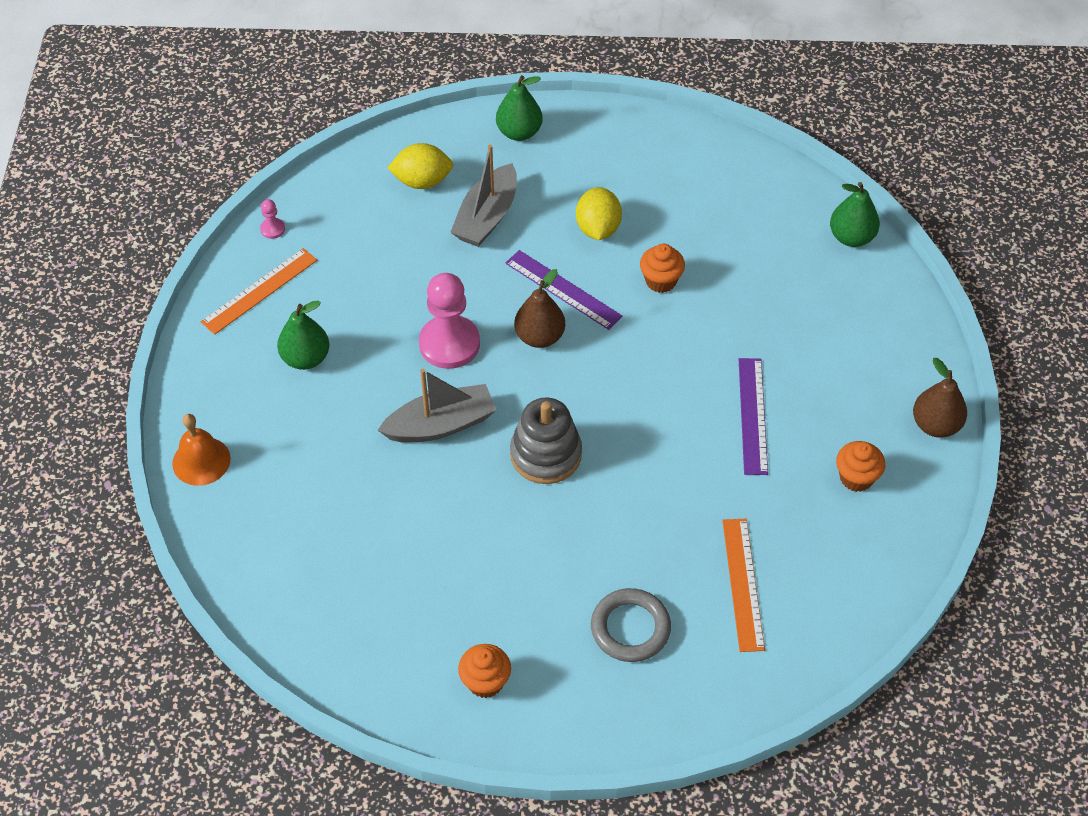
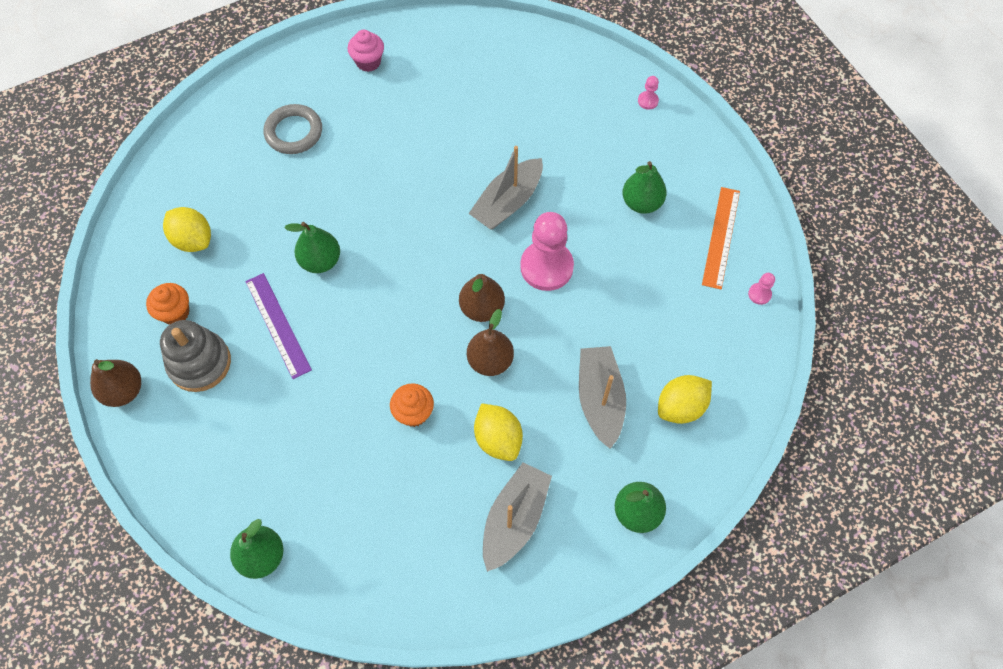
camera: 150 degrees right, 10 degrees up
orange bell [172,414,231,486] -> pink pawn [638,76,659,110]
orange cupcake [458,644,511,698] -> pink cupcake [348,30,384,72]
purple ruler [505,250,622,330] -> brown pear [467,309,514,376]
grey stacking toy [510,398,582,484] -> grey stacking toy moved to [160,320,231,392]
orange ruler [722,519,765,652] -> none
none -> yellow lemon [163,207,211,252]
none -> green pear [285,222,340,273]
none -> grey boat [483,462,552,572]

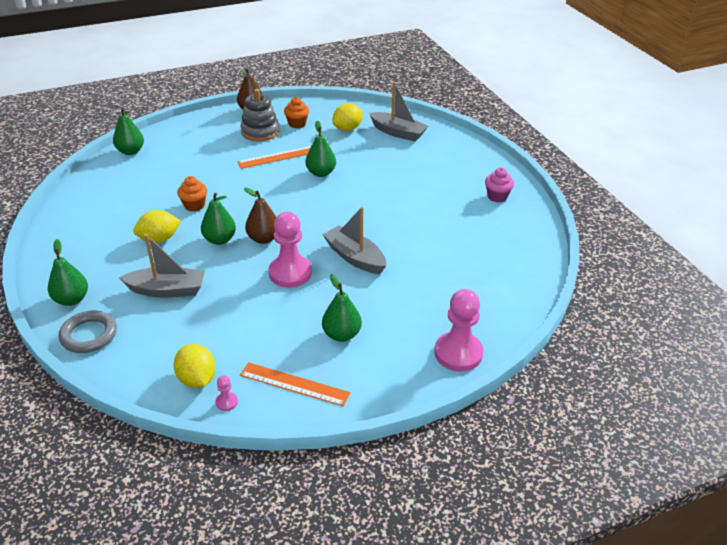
camera: 95 degrees right, 25 degrees down
purple ruler [245,273,312,379] -> orange ruler [237,146,311,169]
grey ring [264,104,322,154] -> grey ring moved to [59,311,117,353]
brown pear [467,309,514,376] -> green pear [201,193,236,245]
grey boat [483,462,552,572] -> grey boat moved to [369,82,428,141]
pink pawn [638,76,659,110] -> pink pawn [434,289,483,371], size x2.36
yellow lemon [658,375,712,424] -> yellow lemon moved to [174,344,216,388]

